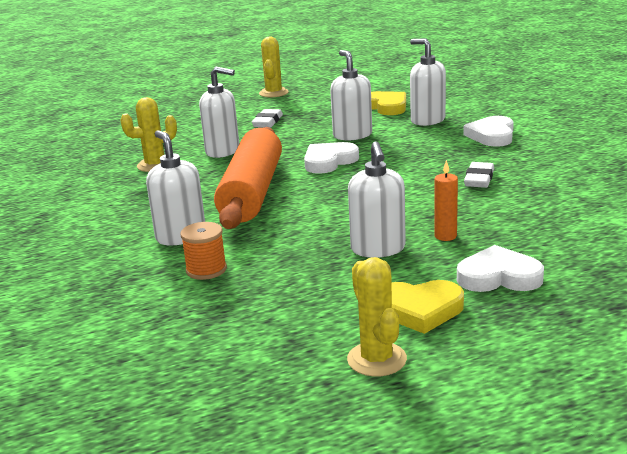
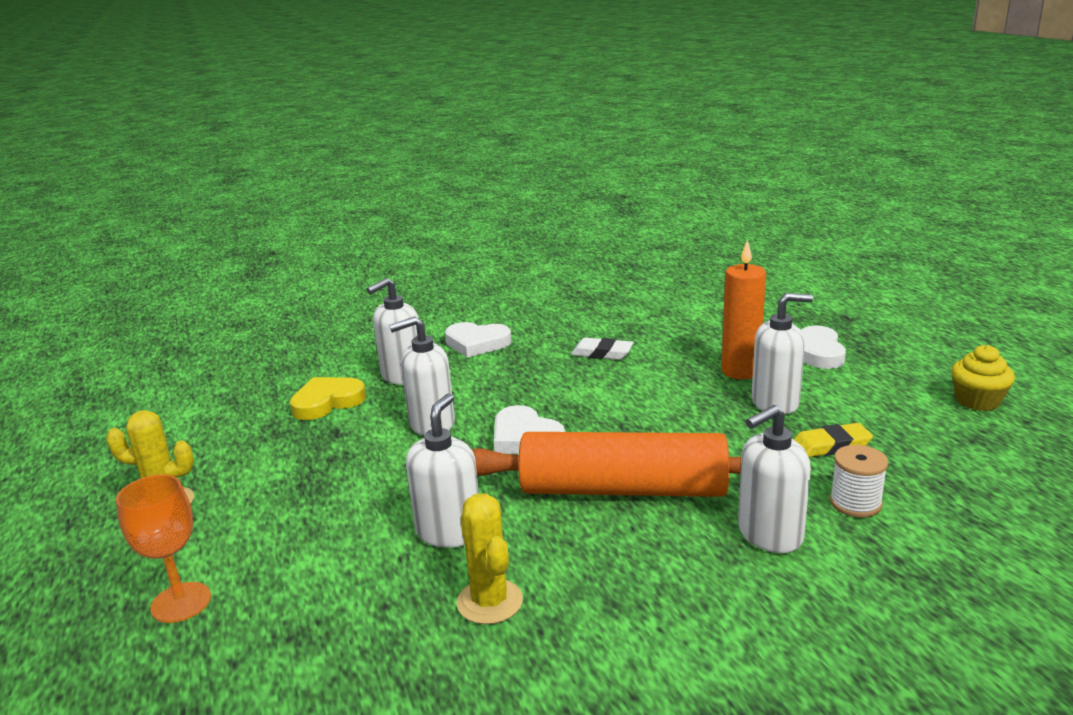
camera: 90 degrees left, 0 degrees up
orange spool [180,222,227,280] -> white spool [830,445,888,517]
white eraser [252,109,283,128] -> none
yellow cactus [347,257,407,377] -> yellow cupcake [951,345,1015,411]
yellow heart [392,280,464,334] -> none
orange candle [434,160,458,241] -> orange candle [721,240,766,379], size x1.74
none -> orange goblet [116,474,211,623]
none -> yellow eraser [793,423,873,457]

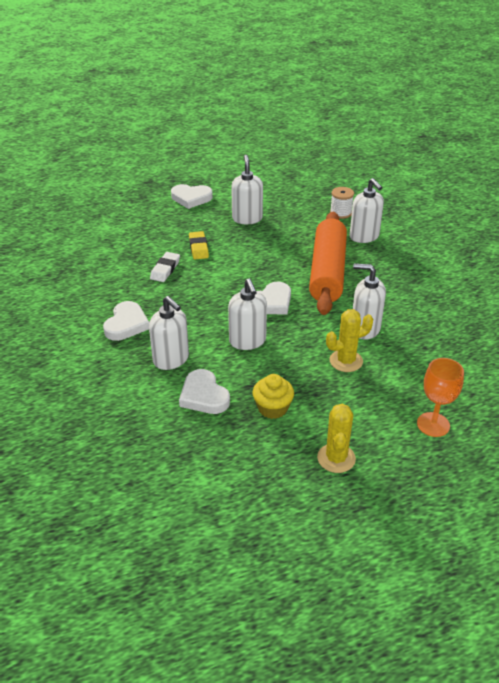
camera: 90 degrees left, 15 degrees up
yellow heart [290,377,366,420] -> white heart [179,369,230,414]
yellow cactus [457,493,523,624] -> yellow cactus moved to [326,309,373,372]
orange candle [721,240,766,379] -> none
yellow eraser [793,423,873,457] -> yellow eraser moved to [189,231,209,259]
yellow cupcake [951,345,1015,411] -> yellow cupcake moved to [253,374,294,419]

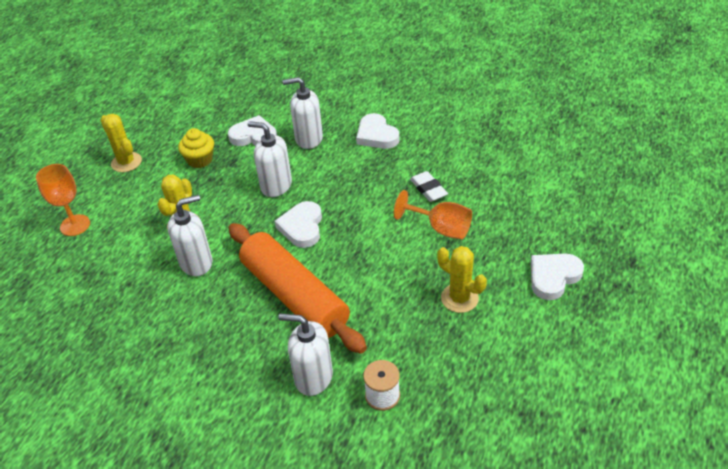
camera: 135 degrees right, 5 degrees up
yellow eraser [189,231,209,259] -> orange goblet [394,190,472,239]
white soap dispenser [231,155,263,224] -> yellow cactus [437,246,487,313]

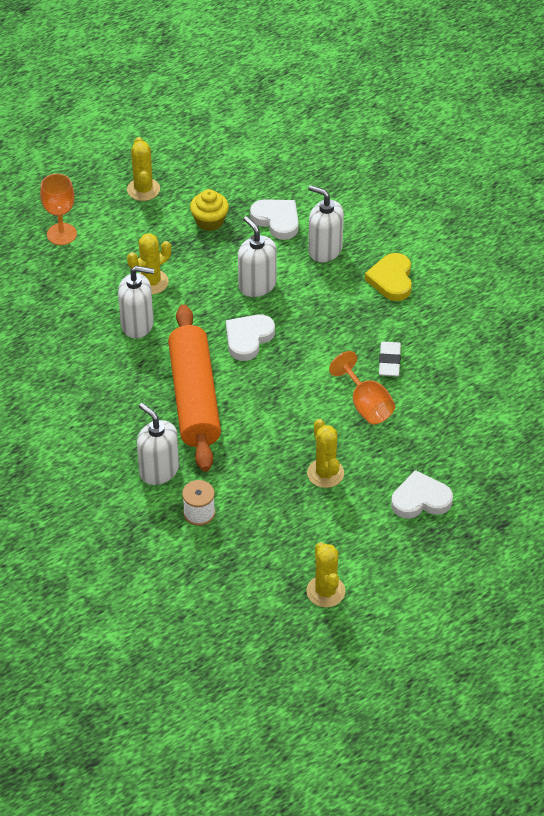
camera: 30 degrees right, 5 degrees up
white heart [356,113,399,149] -> yellow heart [365,253,412,301]
none -> yellow cactus [306,542,345,607]

